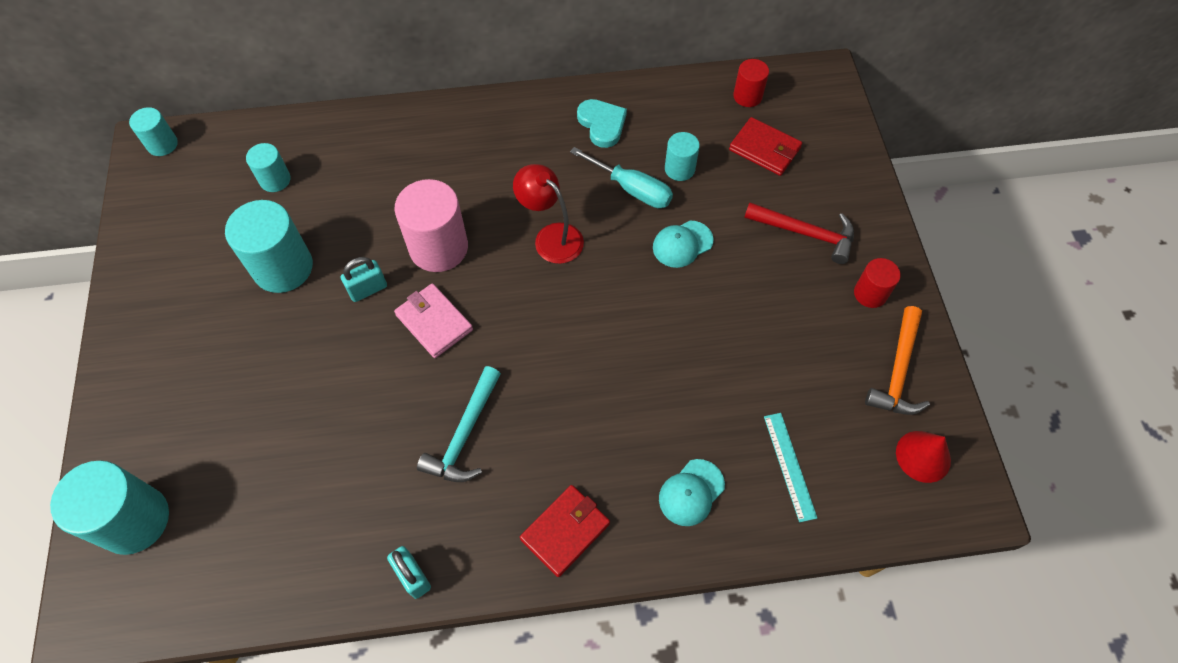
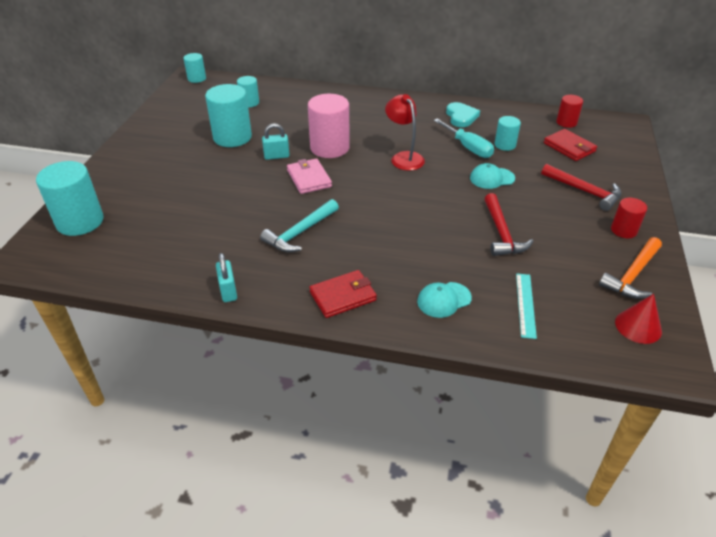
camera: 20 degrees right, 20 degrees down
none -> red hammer [484,193,533,256]

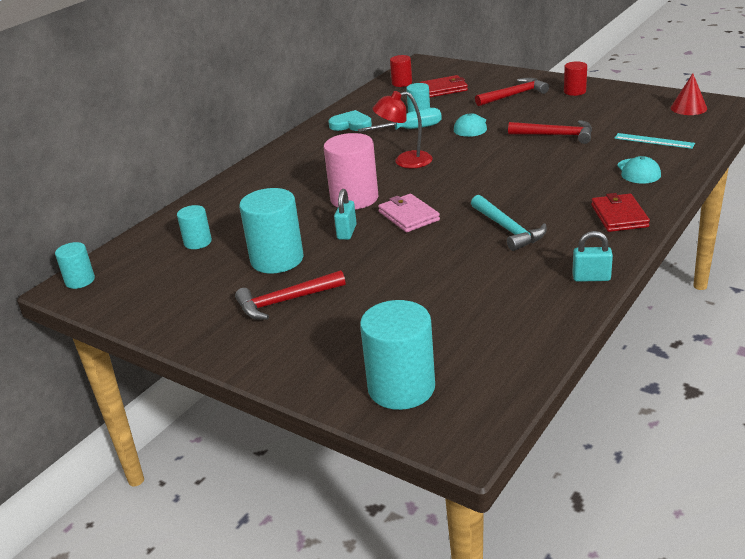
camera: 65 degrees left, 10 degrees down
pink wallet [287,158,332,194] -> pink wallet turned 60 degrees clockwise [378,194,440,232]
orange hammer [599,237,662,299] -> none
none -> red hammer [235,270,345,320]

